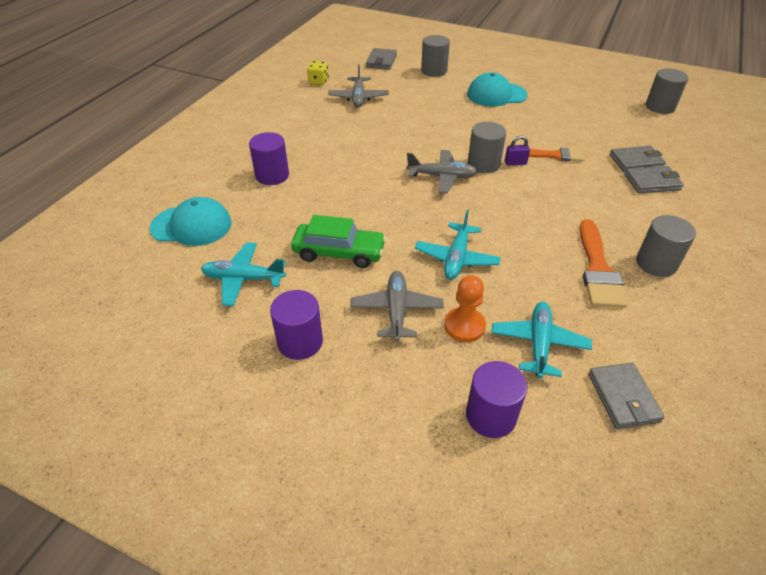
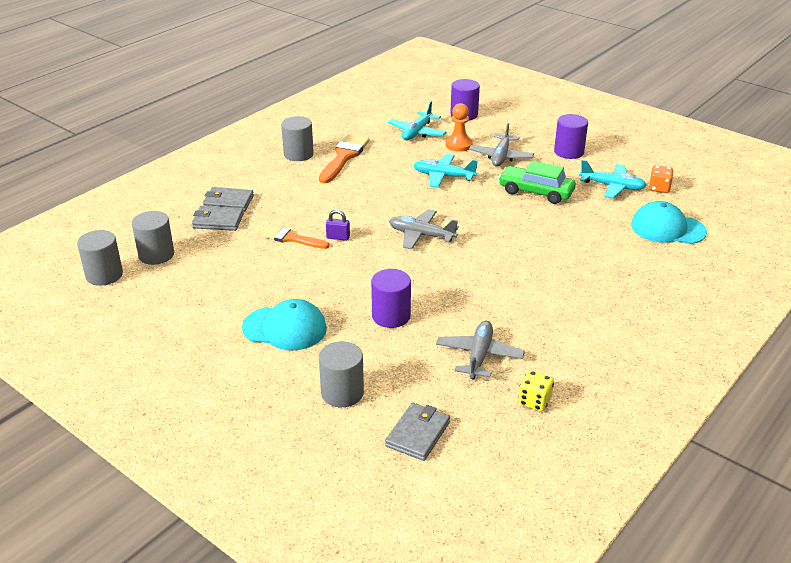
camera: 165 degrees left, 10 degrees down
purple cylinder [249,132,289,185] -> purple cylinder moved to [371,269,411,328]
turquoise plane [415,210,501,280] -> turquoise plane turned 105 degrees counterclockwise [413,154,478,188]
grey cylinder [468,122,506,173] -> grey cylinder moved to [132,211,174,265]
grey wallet [588,363,664,429] -> none
none -> orange dice [649,165,673,193]

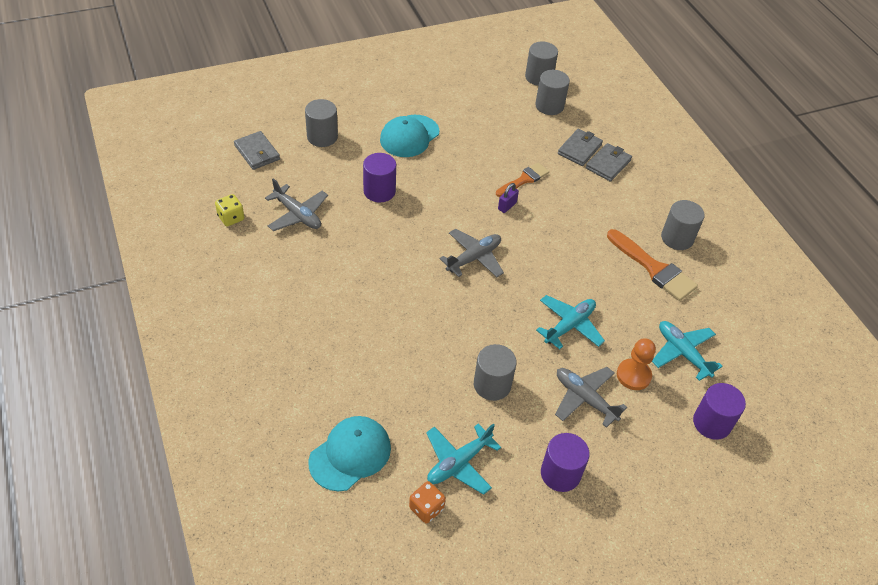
camera: 115 degrees right, 15 degrees up
green car [498,161,576,204] -> grey cylinder [474,344,517,401]

